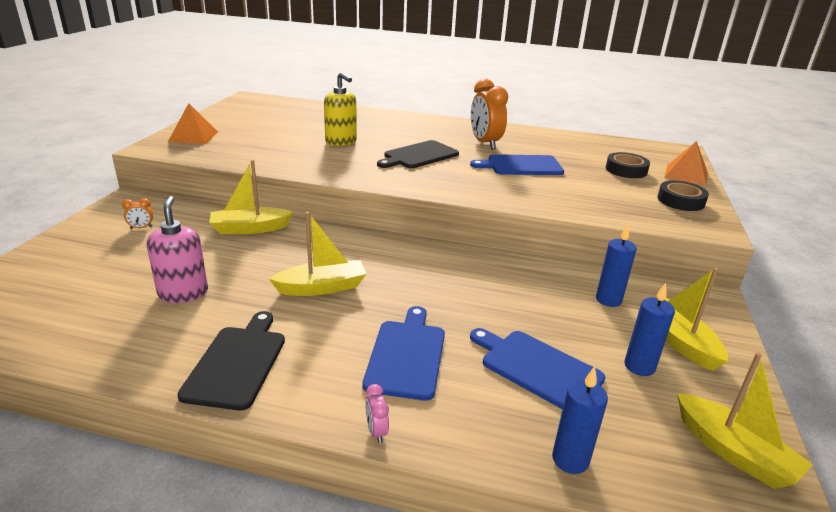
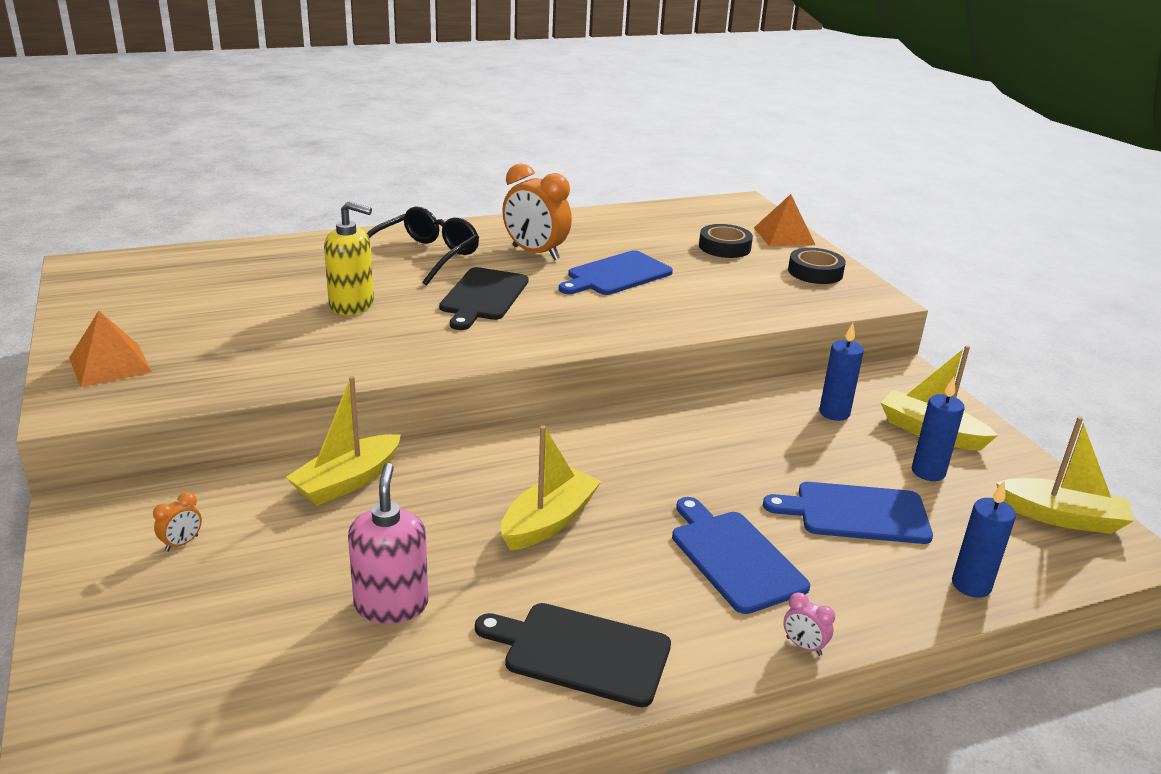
camera: 35 degrees left, 0 degrees up
pink soap dispenser [147,196,208,303] -> pink soap dispenser turned 45 degrees clockwise [348,463,428,624]
black cutting board [177,311,285,411] -> black cutting board turned 45 degrees counterclockwise [475,603,671,707]
none -> black glasses [367,206,479,286]

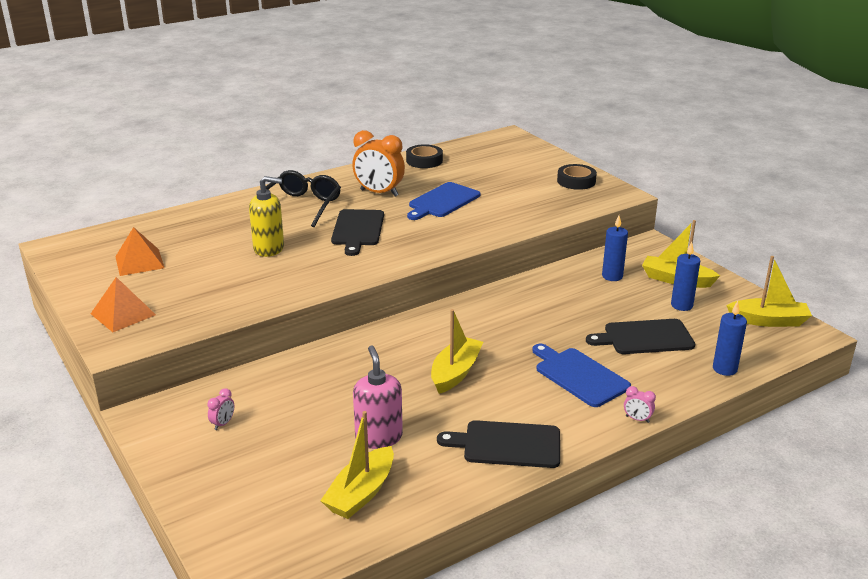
camera: 10 degrees left, 0 degrees up
orange clock [153,492,202,552] -> pink clock [207,388,234,430]
yellow boat [286,376,401,506] -> yellow boat moved to [320,411,394,519]
black tape [699,224,753,258] -> black tape moved to [406,144,443,168]
orange pyramid [754,194,815,246] -> orange pyramid moved to [115,227,164,276]
blue cutting board [763,482,933,544] -> black cutting board [586,319,695,354]

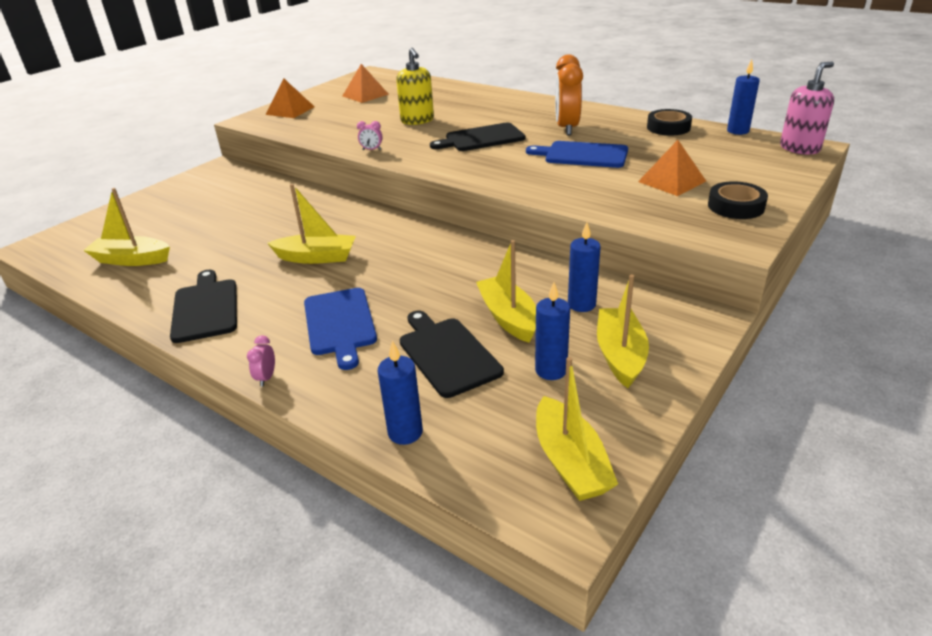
camera: 70 degrees right, 5 degrees up
pink clock [207,388,234,430] -> pink clock moved to [357,121,383,150]
black glasses [266,170,341,227] -> none
pink soap dispenser [353,346,403,449] -> pink soap dispenser moved to [780,62,834,155]
blue cutting board [532,344,631,407] -> blue cutting board turned 135 degrees clockwise [304,288,377,370]
none -> yellow boat [476,240,536,343]
none -> orange pyramid [638,140,706,196]
none -> blue candle [727,59,760,135]

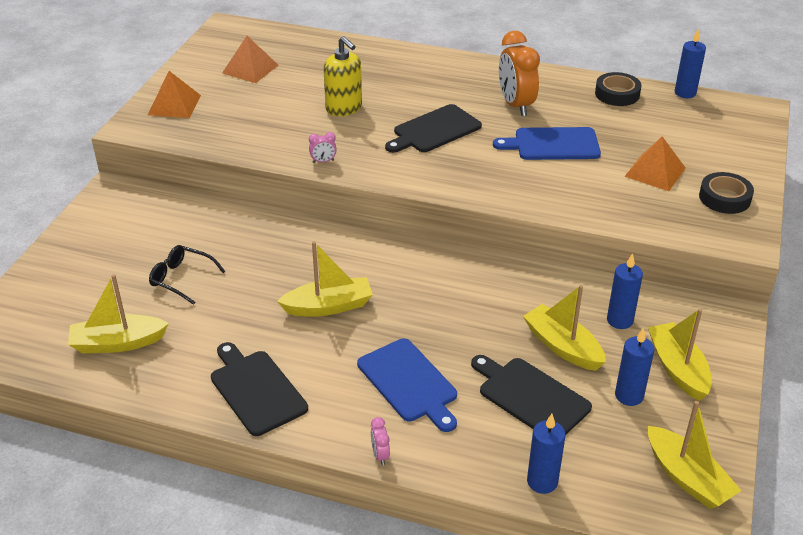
camera: 20 degrees left, 5 degrees up
pink soap dispenser [780,62,834,155] -> none
none -> black glasses [149,245,225,305]

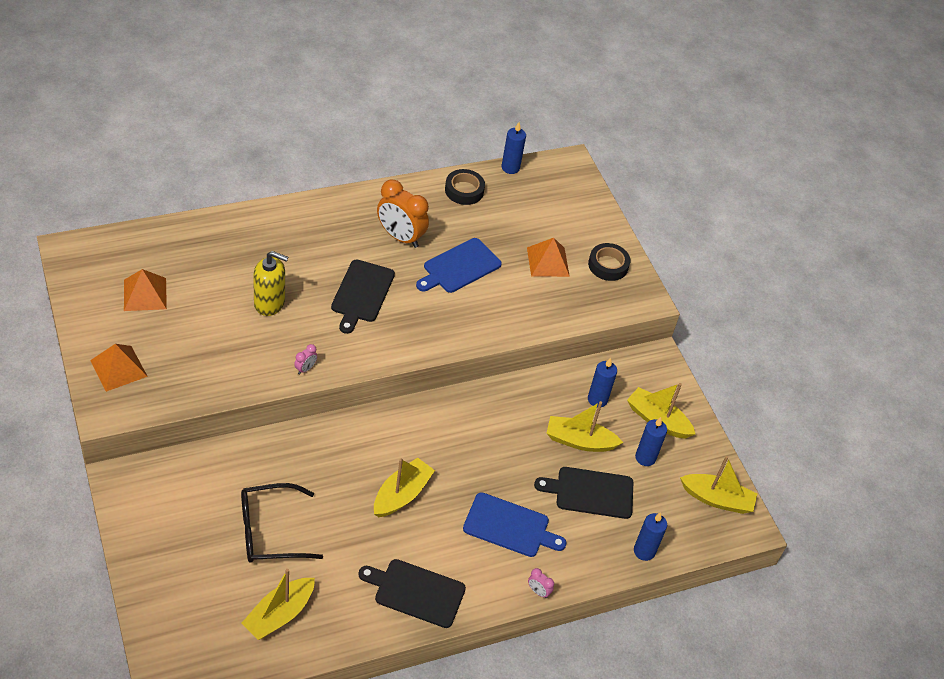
camera: 45 degrees left, 10 degrees up
black glasses [149,245,225,305] -> black glasses [241,483,323,563], size x1.55

